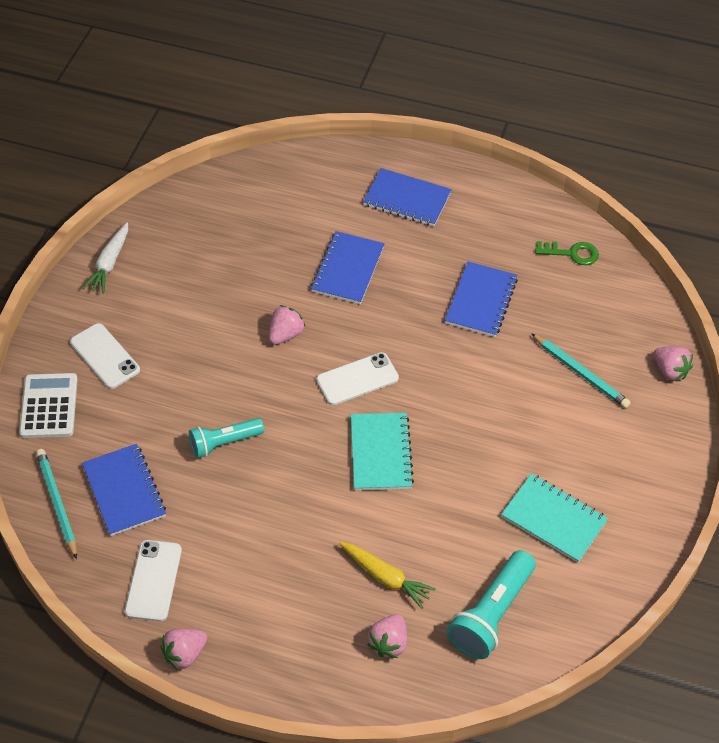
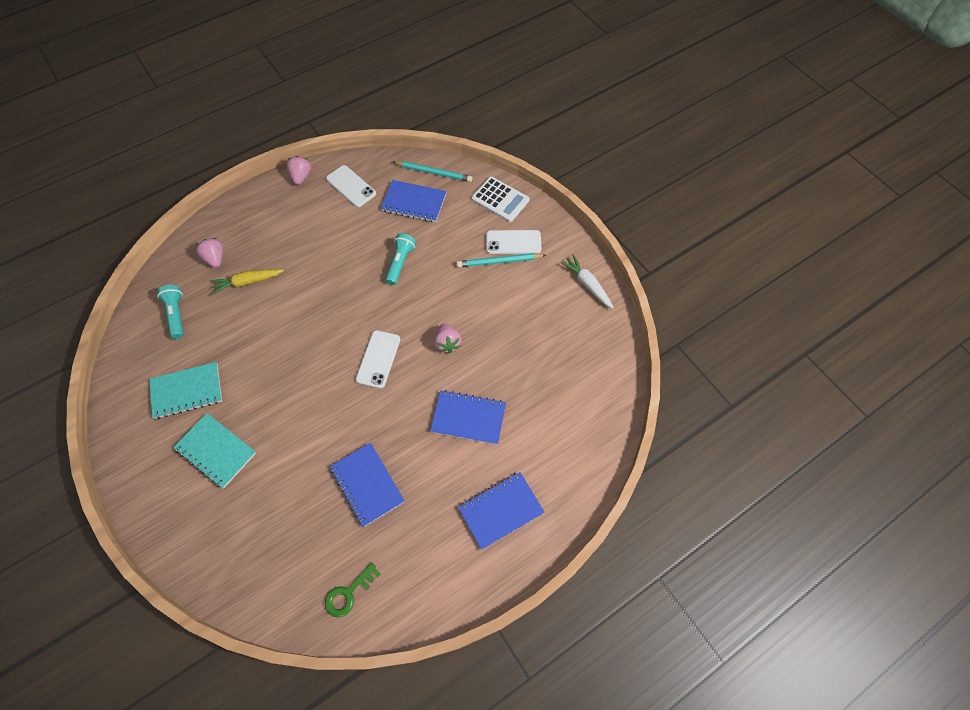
camera: 130 degrees right, 10 degrees up
blue notebook [311,231,385,304] -> blue notebook turned 45 degrees counterclockwise [430,390,506,445]
turquoise notebook [351,413,414,490] -> turquoise notebook moved to [173,413,256,489]
turquoise flashlight [447,550,536,659] -> turquoise flashlight [157,285,184,339], size x0.67
turquoise pencil [531,333,631,408] -> turquoise pencil moved to [457,253,546,268]
pink strawberry [653,346,693,381] -> none

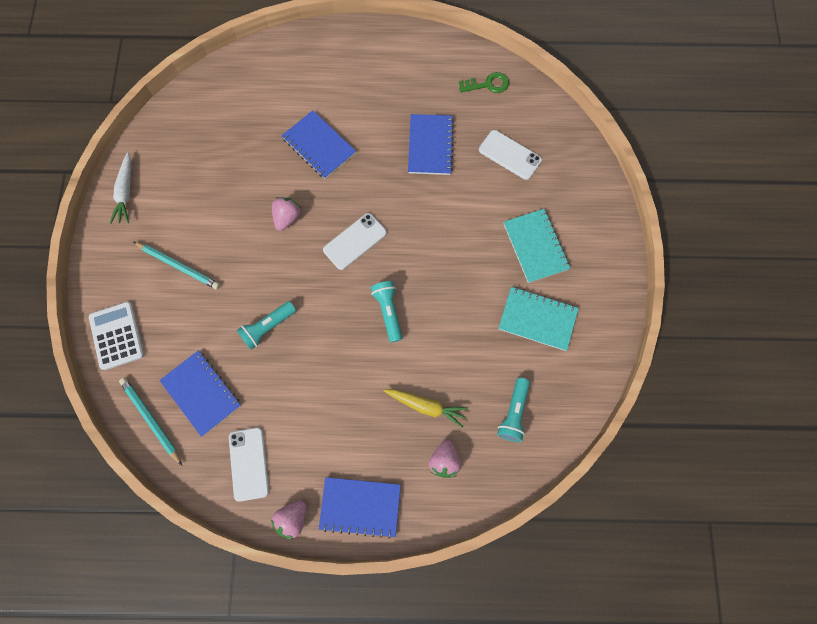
camera: 145 degrees left, 10 degrees up
blue notebook [458,472,545,550] -> blue notebook moved to [319,477,401,539]
white phone [486,230,542,254] -> white phone moved to [479,130,542,180]
none -> turquoise flashlight [371,281,403,343]

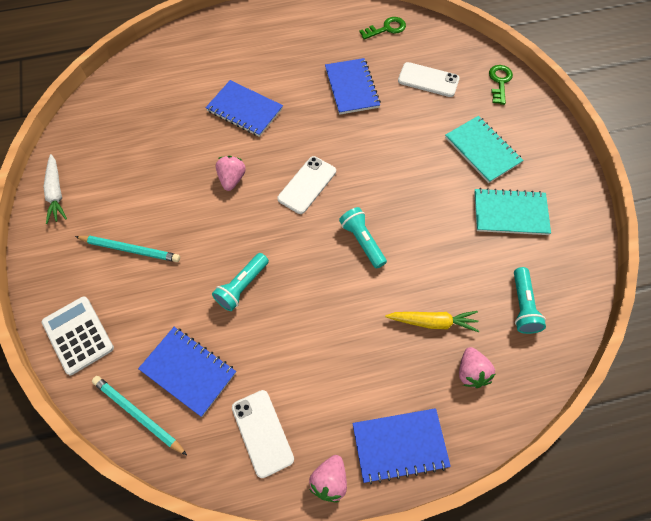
camera: 15 degrees left, 10 degrees down
none -> green key [489,65,513,105]

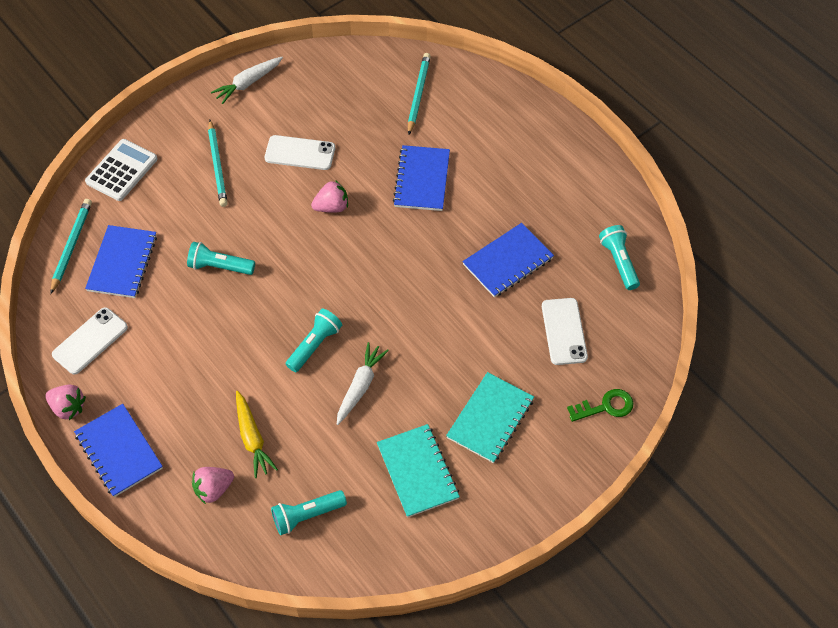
camera: 65 degrees right, 5 degrees down
white phone [277,156,336,214] -> white phone moved to [265,135,335,170]
pink strawberry [309,455,347,503] -> pink strawberry turned 150 degrees counterclockwise [45,385,86,420]
green key [359,17,406,40] -> turquoise flashlight [599,225,640,290]
none -> white carrot [337,342,389,425]
none -> turquoise pencil [408,53,431,135]

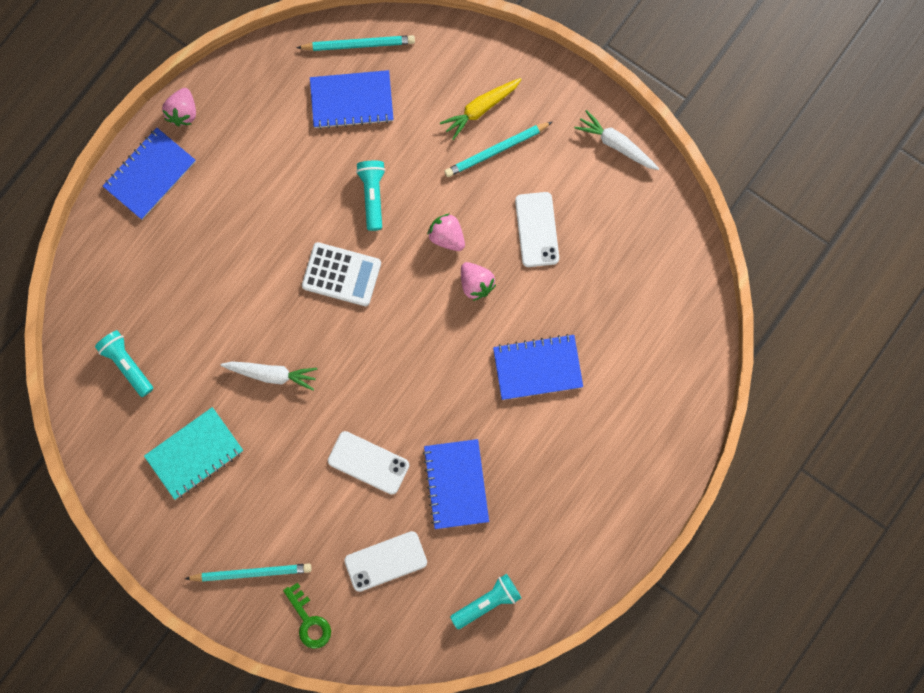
camera: 75 degrees right, 20 degrees up
white phone [52,307,128,375] -> white phone moved to [328,431,409,495]
white calculator [85,139,158,201] -> white calculator moved to [302,242,381,306]
pink strawberry [192,467,234,504] -> pink strawberry moved to [427,214,465,251]
yellow carrot [236,391,278,478] -> yellow carrot moved to [440,78,522,140]
turquoise flashlight [286,309,342,372] -> none
turquoise pencil [408,53,431,135] -> turquoise pencil moved to [185,563,311,582]
turquoise notebook [446,372,534,463] -> none
blue notebook [462,223,554,298] -> blue notebook turned 45 degrees clockwise [423,439,489,529]

